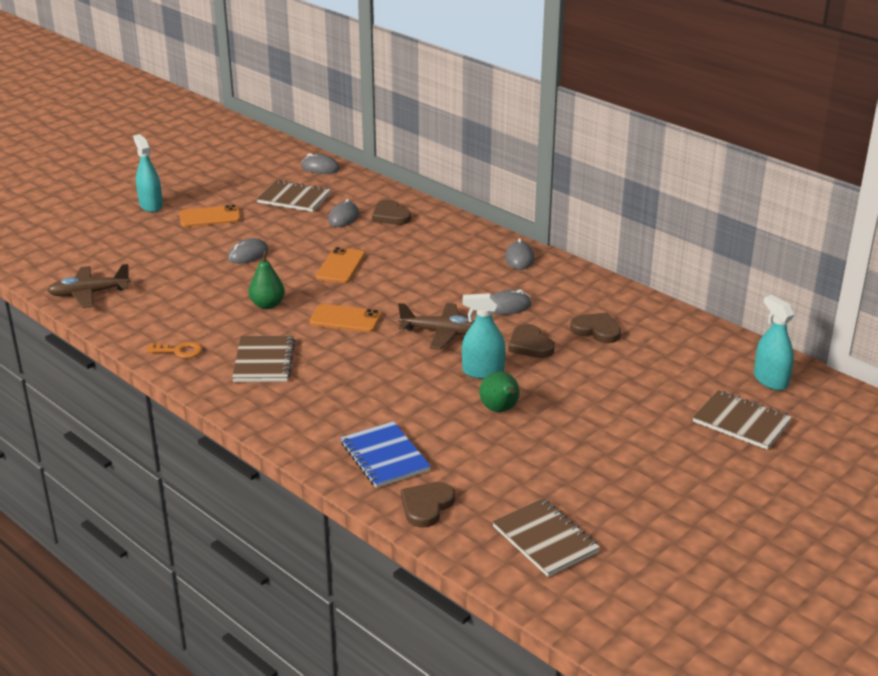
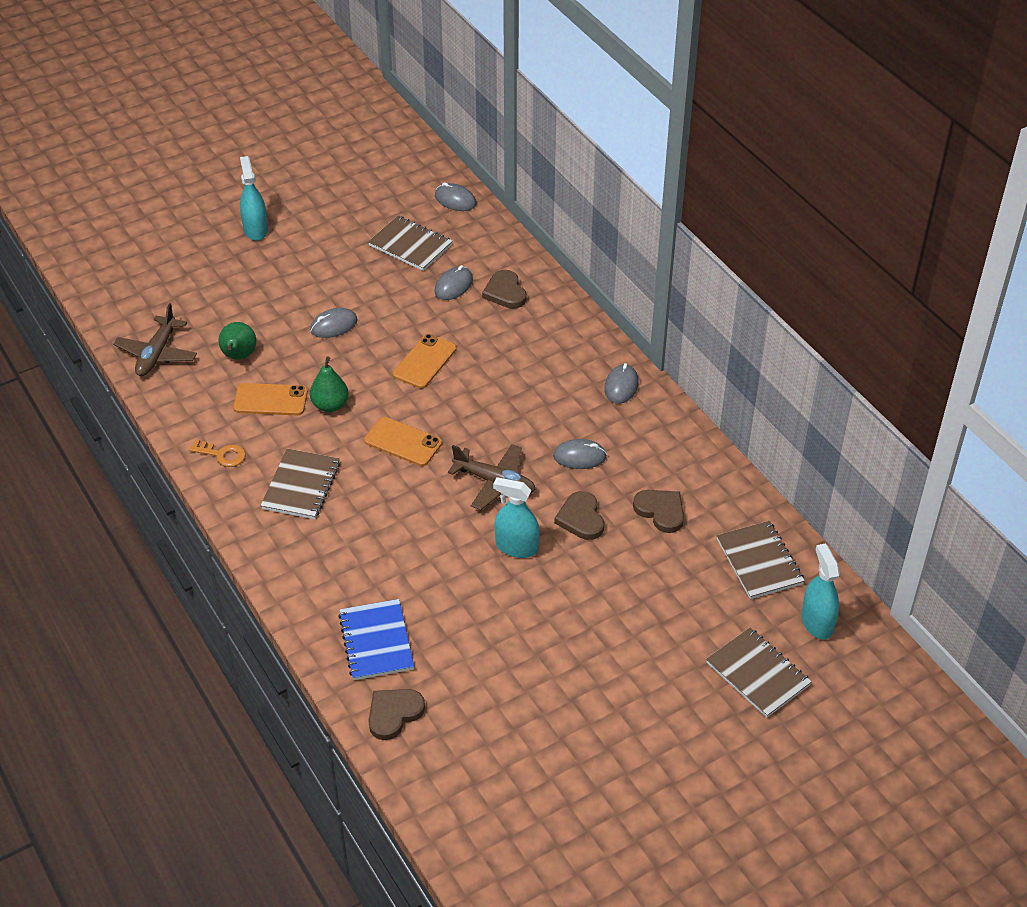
camera: 15 degrees right, 15 degrees up
brown plane [47,264,131,308] -> brown plane turned 75 degrees counterclockwise [113,303,197,376]
orange phone [180,205,241,227] -> orange phone moved to [233,383,308,415]
green pear [479,371,520,412] -> green pear moved to [218,322,256,359]
brown notebook [492,498,600,577] -> brown notebook moved to [717,521,805,599]

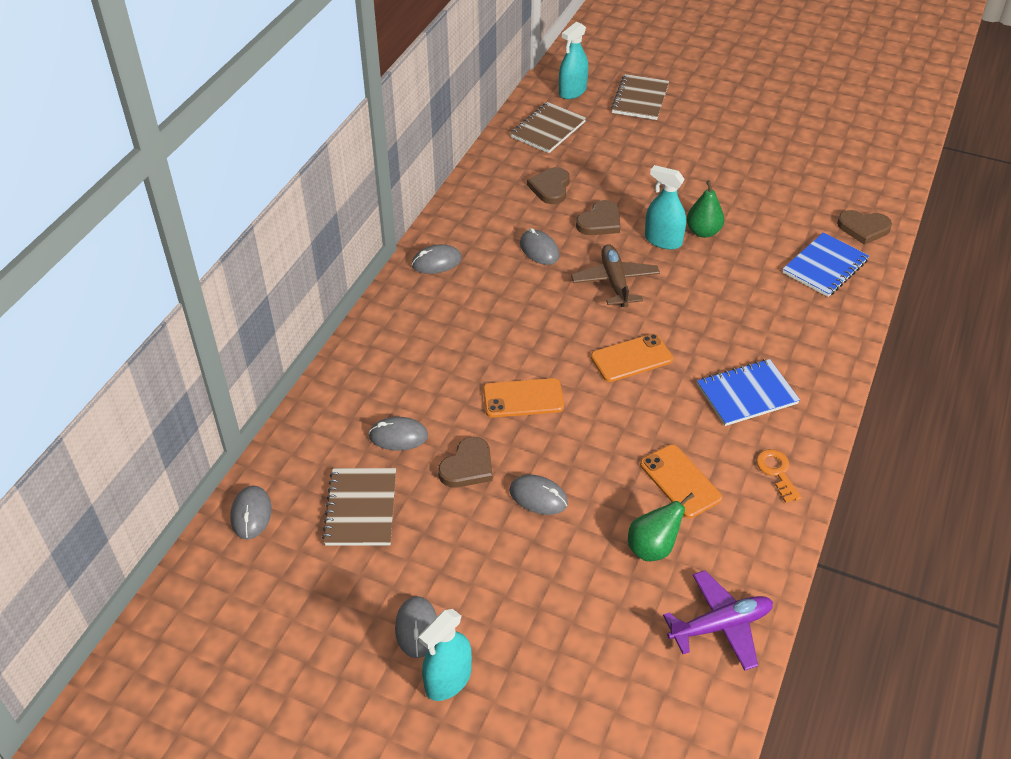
camera: 125 degrees left, 0 degrees up
brown plane [113,303,197,376] -> purple plane [663,570,773,671]
brown notebook [260,449,340,519] -> blue notebook [697,359,800,426]
green pear [310,357,349,412] -> green pear moved to [687,180,724,238]
orange phone [364,417,442,466] -> orange phone turned 75 degrees clockwise [591,334,673,382]
brown heart [482,270,527,309] -> brown heart moved to [438,437,493,488]
turquoise spray bottle [493,477,540,558] -> turquoise spray bottle turned 135 degrees clockwise [645,165,686,250]
none -> grey mouse [395,596,437,658]

